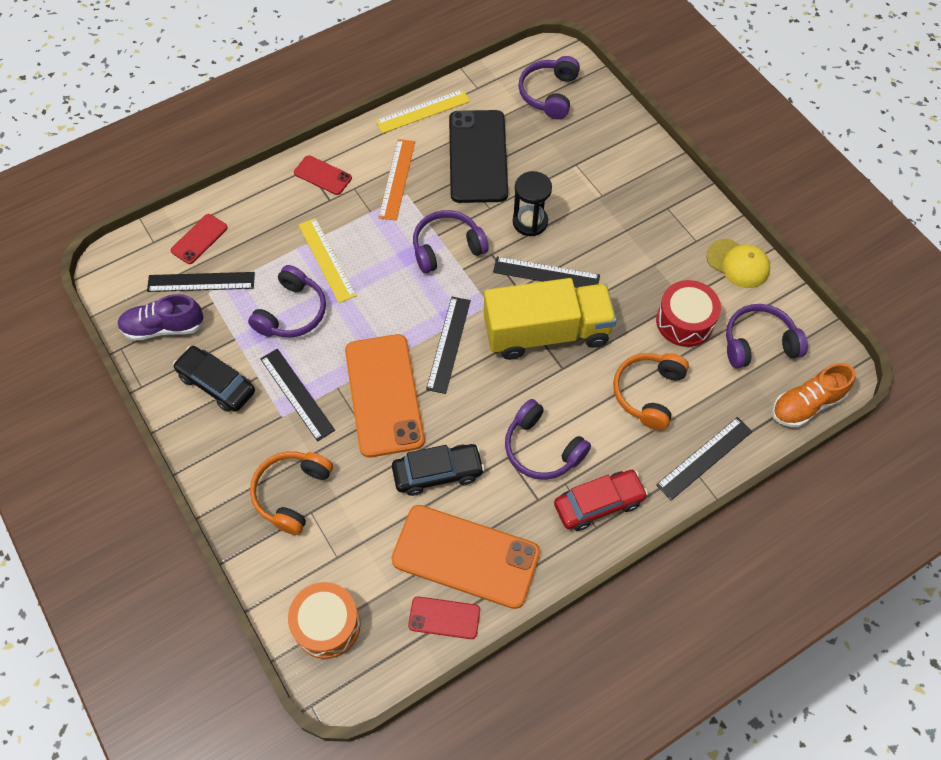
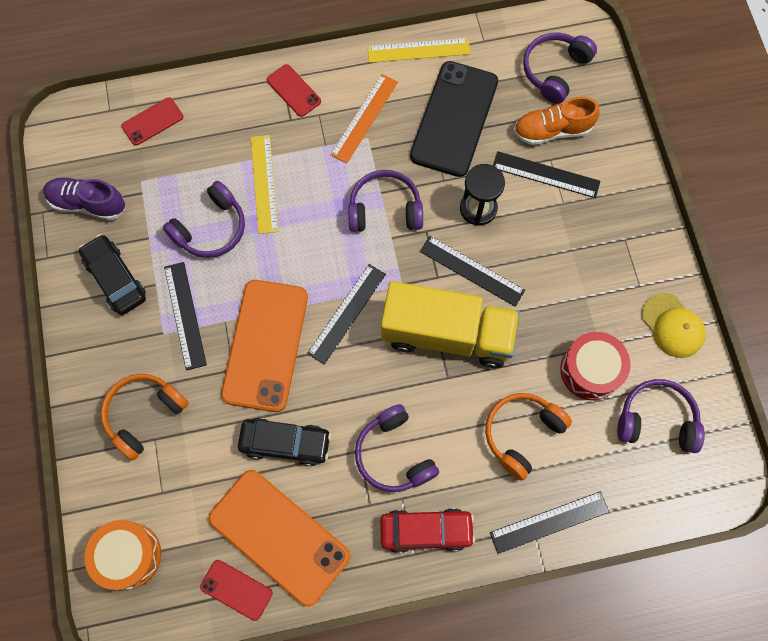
camera: 20 degrees right, 10 degrees up
black ruler [147,272,255,292] -> black ruler moved to [493,151,600,198]
orange shoe [772,363,856,427] -> orange shoe moved to [514,97,600,145]

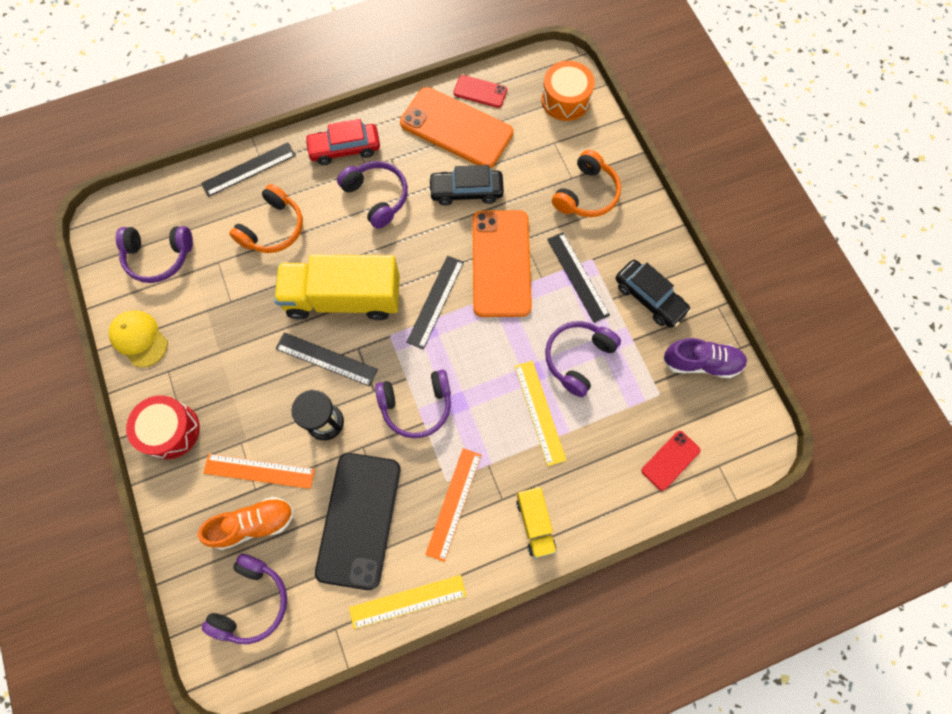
camera: 170 degrees right, 0 degrees up
red phone [267,64,321,117] -> yellow truck [516,487,557,558]
black ruler [493,151,600,198] -> orange ruler [204,454,315,489]
red drum [560,332,630,400] -> red drum moved to [126,395,200,459]

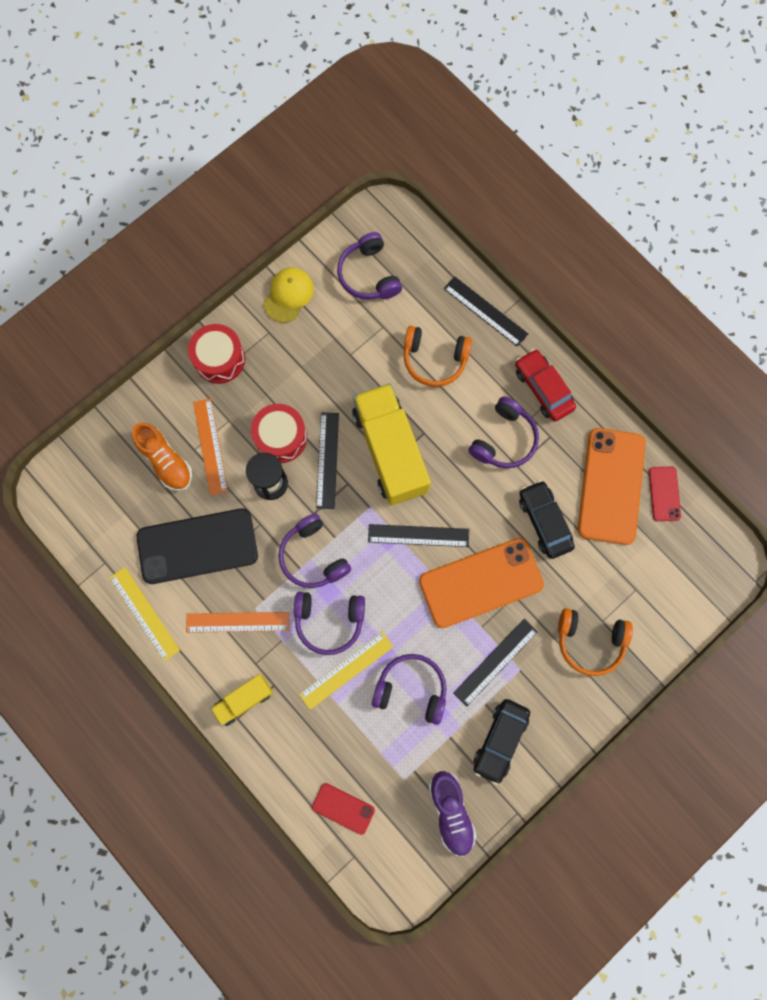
camera: 70 degrees right, 5 degrees up
purple headphones [202,554,287,644] -> purple headphones moved to [294,592,365,655]
orange drum [541,61,595,121] -> none
none -> red drum [251,404,307,463]

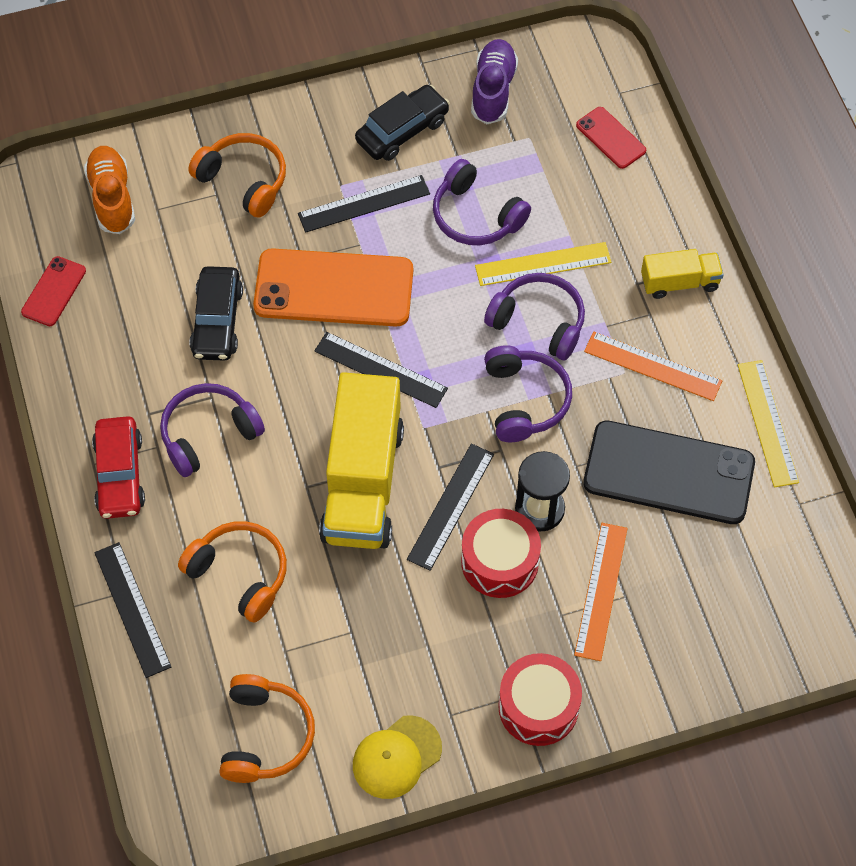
camera: 155 degrees left, 15 degrees down
orange shoe [132,423,192,491] -> orange shoe moved to [84,146,135,234]
purple headphones [337,232,402,300] -> orange headphones [219,674,315,783]
orange phone [578,428,646,545] -> none

